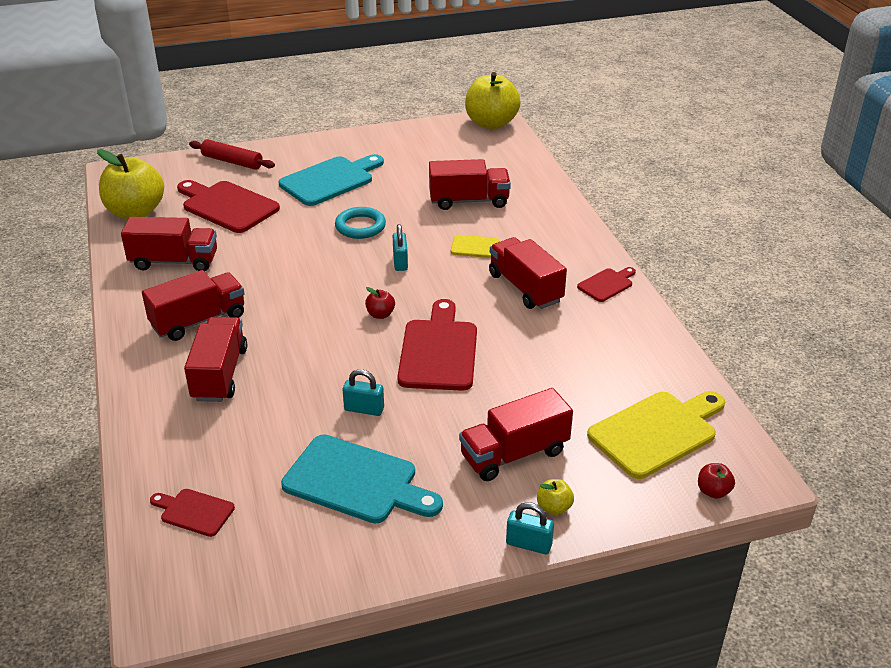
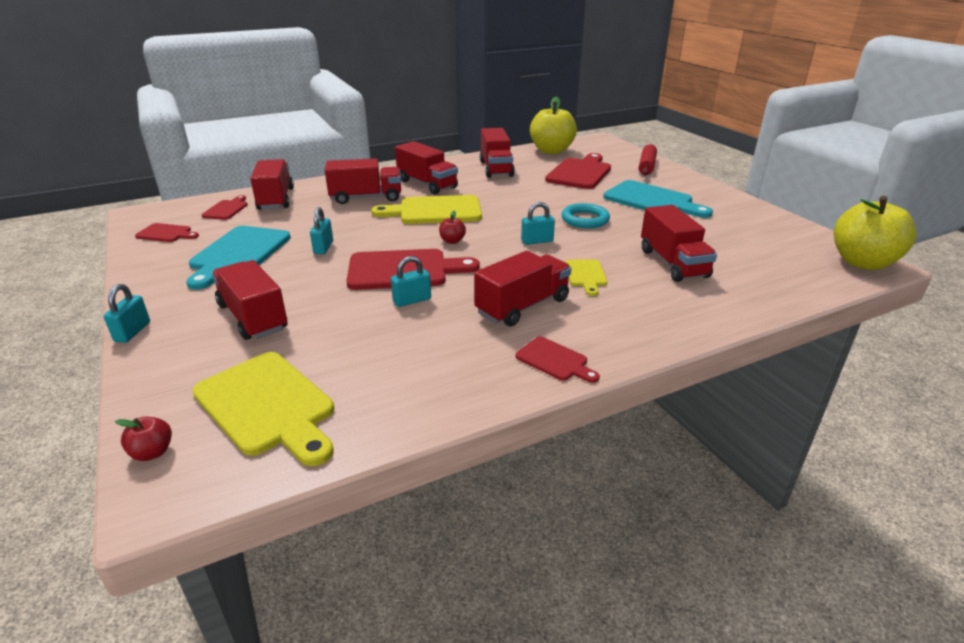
camera: 80 degrees right, 5 degrees down
yellow apple [537,479,574,515] -> none
none -> red cutting board [135,223,199,242]
none -> red truck [250,159,294,210]
none -> yellow cutting board [371,195,482,224]
none -> turquoise padlock [391,256,431,307]

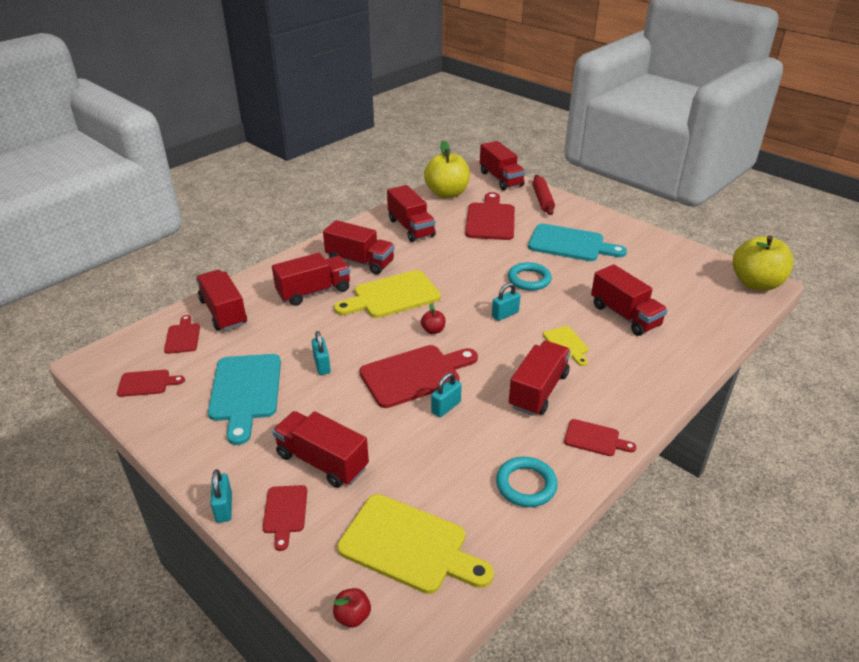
camera: 20 degrees left, 5 degrees up
none -> red cutting board [263,485,307,551]
none -> red truck [480,141,525,190]
none -> turquoise ring [496,457,558,507]

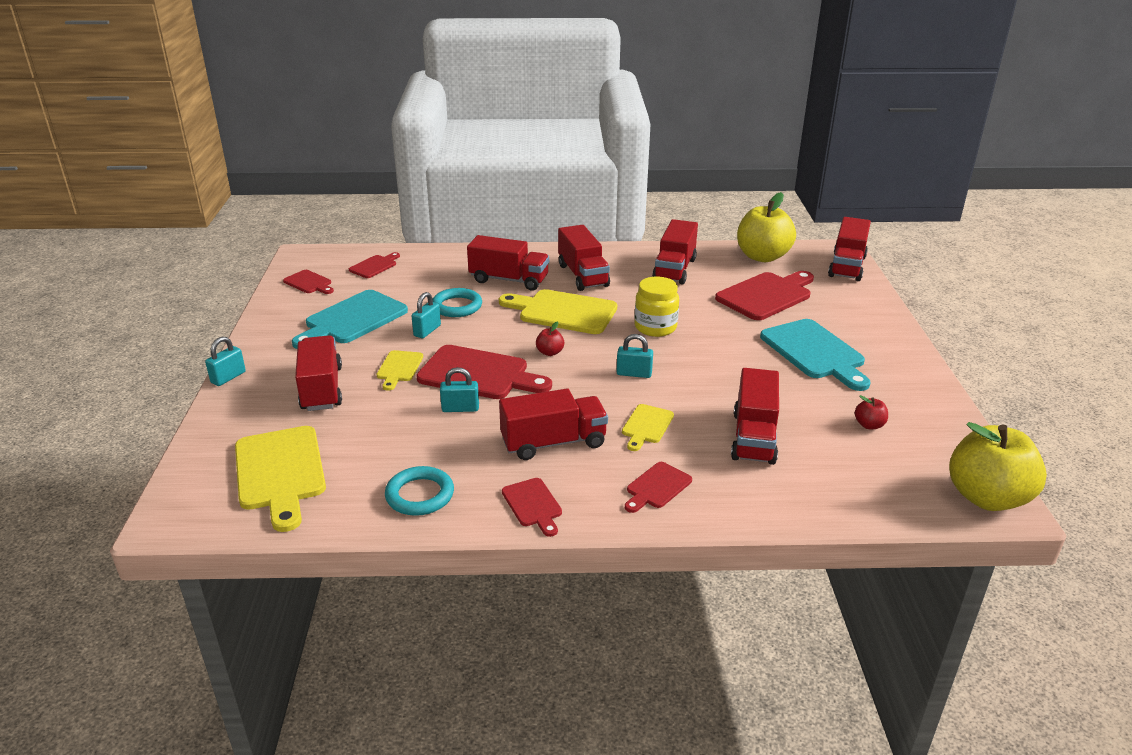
camera: 45 degrees right, 5 degrees down
red truck [196,270,247,331] -> none
red cutting board [263,485,307,551] -> red cutting board moved to [625,462,692,513]
red apple [333,588,371,627] -> red apple moved to [855,395,888,429]
turquoise ring [508,262,552,291] -> turquoise ring moved to [433,288,482,317]
red rolling pin [532,175,555,215] -> none
none -> yellow cutting board [376,350,423,391]
none -> yellow jar [635,276,679,337]

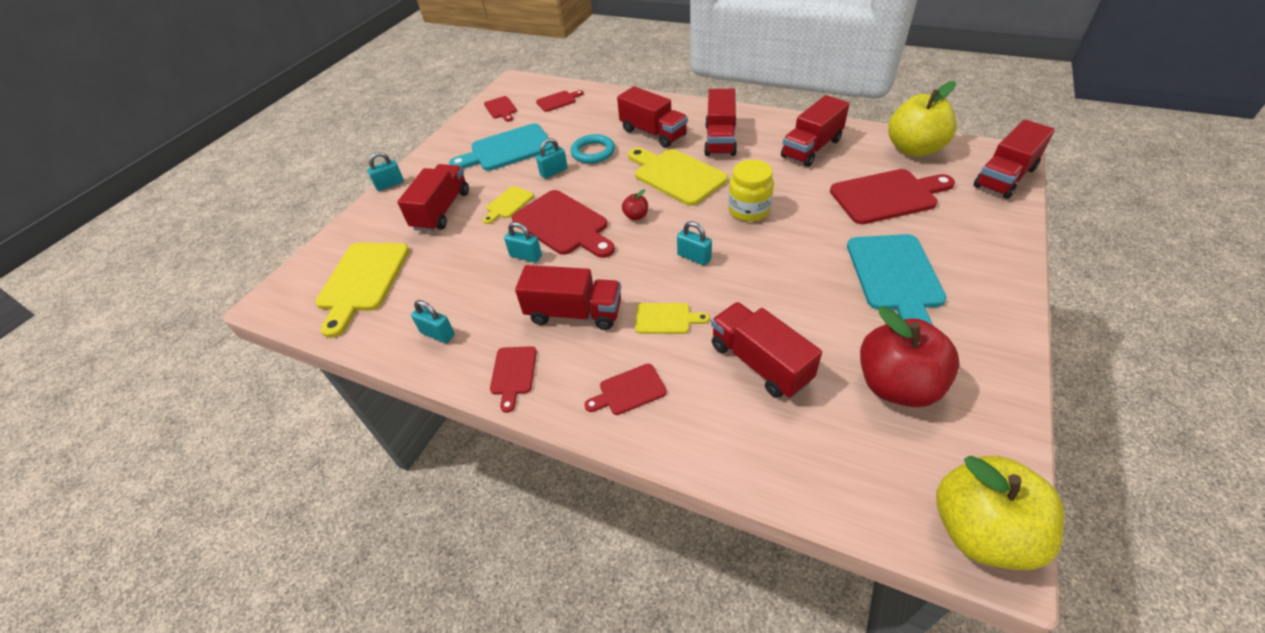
camera: 30 degrees right, 15 degrees up
turquoise ring [385,466,454,516] -> turquoise padlock [411,300,455,343]
yellow cutting board [622,404,674,451] -> yellow cutting board turned 135 degrees counterclockwise [635,303,710,334]
red truck [731,368,779,465] -> red truck turned 105 degrees clockwise [711,302,822,398]
red apple [855,395,888,429] -> red apple [860,307,960,407], size x2.42

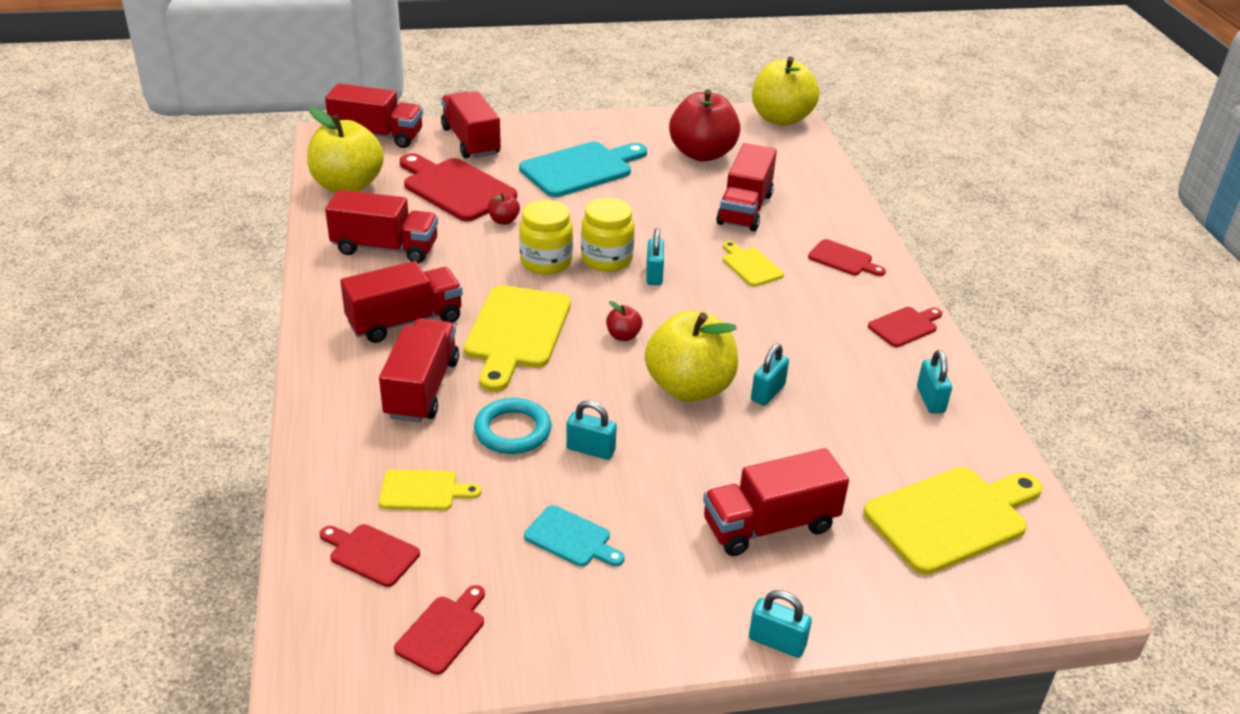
camera: 130 degrees left, 10 degrees down
turquoise cutting board [449,124,554,171] -> turquoise cutting board [524,505,624,567], size x0.52
yellow cutting board [483,186,534,224] -> yellow cutting board moved to [379,469,481,510]
turquoise padlock [504,222,542,263] -> turquoise padlock turned 45 degrees clockwise [751,344,789,406]
red cutting board [512,190,615,258] -> yellow apple [645,311,738,402]
red truck [515,265,621,330] -> red truck moved to [441,91,501,159]
none -> red apple [488,193,520,224]
none -> yellow jar [581,198,635,272]

